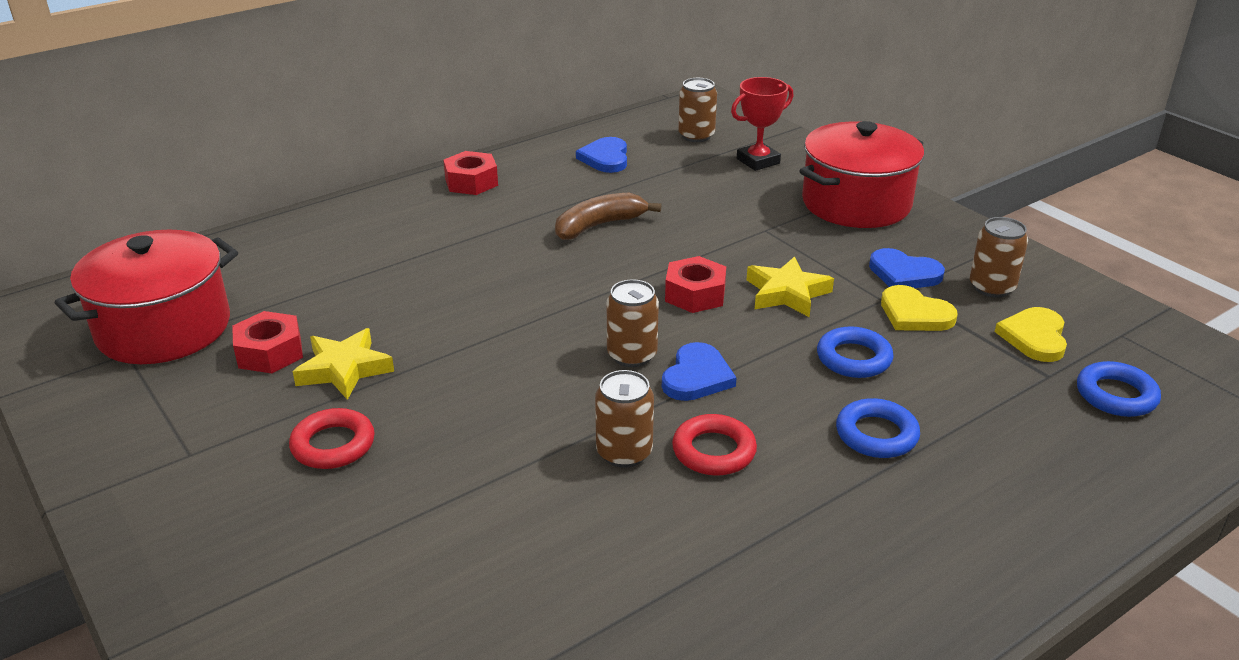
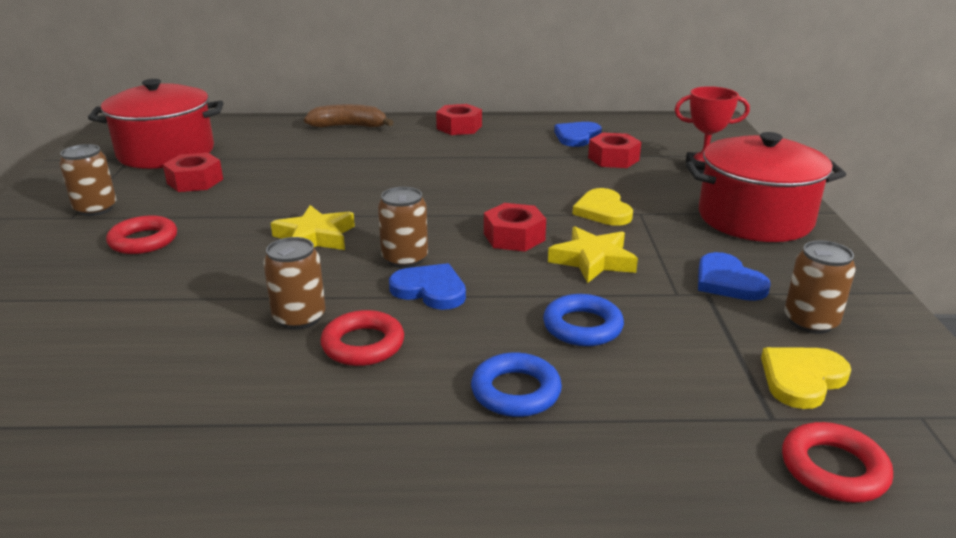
camera: 35 degrees right, 5 degrees down
yellow star [293,328,394,400] -> yellow star moved to [271,205,355,250]
brown banana [555,193,661,240] -> brown banana moved to [304,104,394,127]
blue heart [662,342,737,401] -> blue heart turned 120 degrees counterclockwise [389,263,466,310]
brown can [678,78,717,142] -> brown can moved to [59,144,116,216]
yellow heart [881,285,958,331] -> yellow heart moved to [572,188,633,226]
blue ring [1077,361,1161,417] -> red ring [782,422,893,502]
none -> red nut [588,133,641,168]

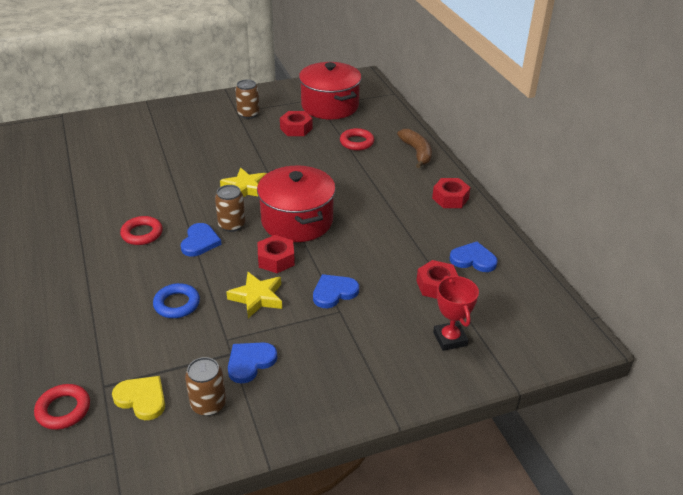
camera: 70 degrees right, 10 degrees up
red ring [106,215,177,254] -> red ring moved to [340,128,374,150]
brown can [263,237,325,330] -> none
blue ring [471,353,562,417] -> none
yellow heart [572,188,633,226] -> blue heart [313,274,359,308]
red pot [686,132,846,242] -> red pot moved to [257,166,336,242]

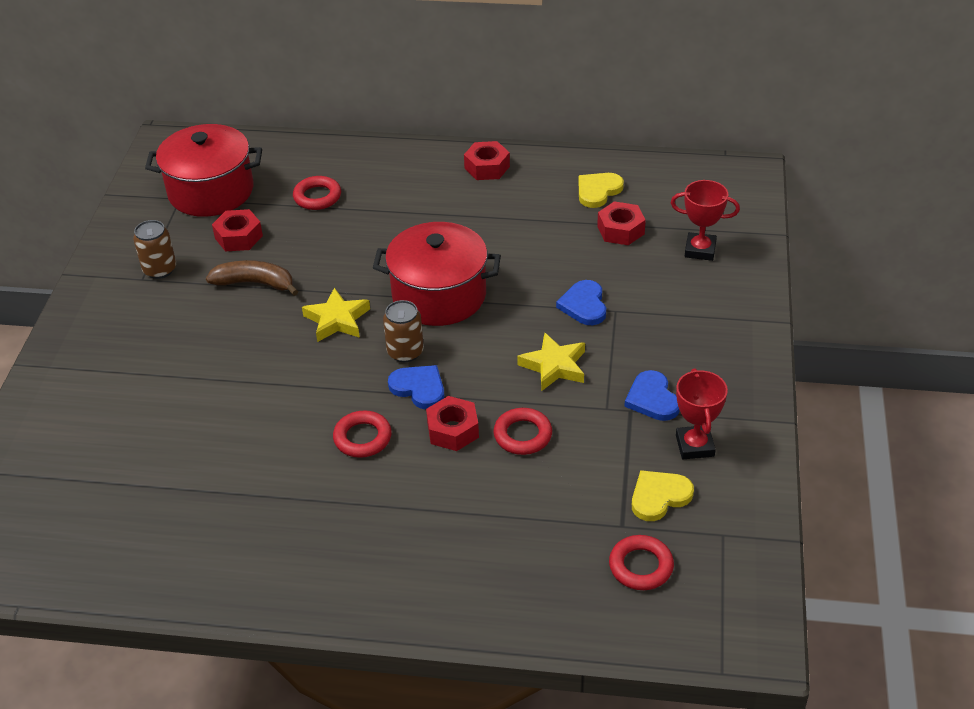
camera: 60 degrees left, 5 degrees up
blue ring [153,283,200,318] -> red ring [493,408,552,455]
brown can [185,357,226,416] -> red trophy [676,368,728,459]
red nut [257,235,295,273] -> red nut moved to [426,396,479,451]
brown banana [397,129,432,168] -> brown banana moved to [206,260,298,296]
blue heart [450,242,498,272] -> yellow heart [579,173,624,208]

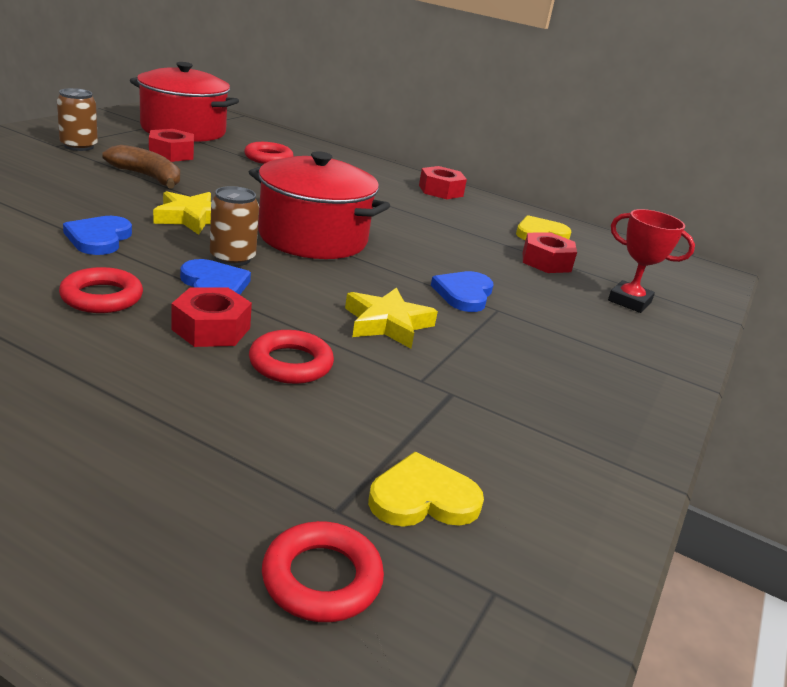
camera: 15 degrees right, 15 degrees down
blue heart [624,370,680,421] -> blue heart moved to [63,216,132,255]
red trophy [676,368,728,459] -> none

